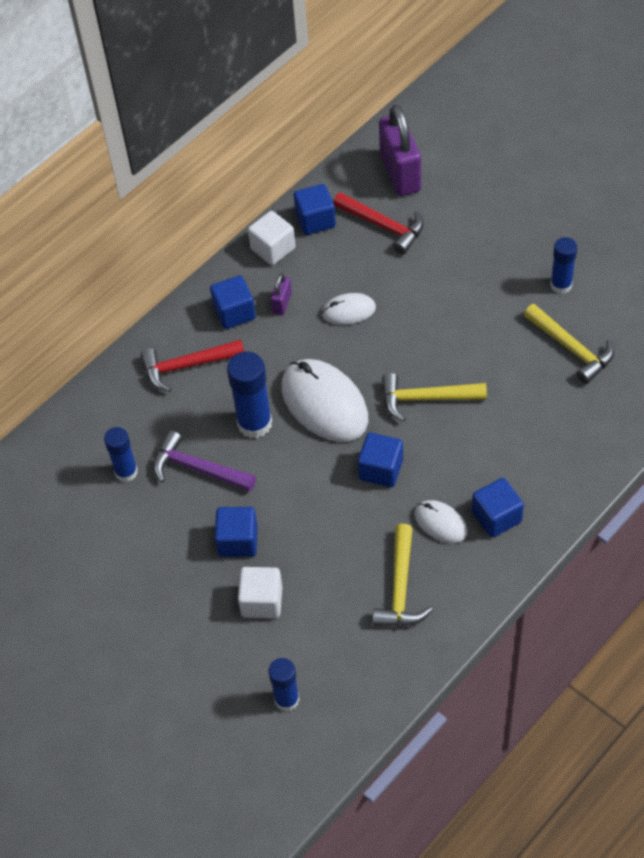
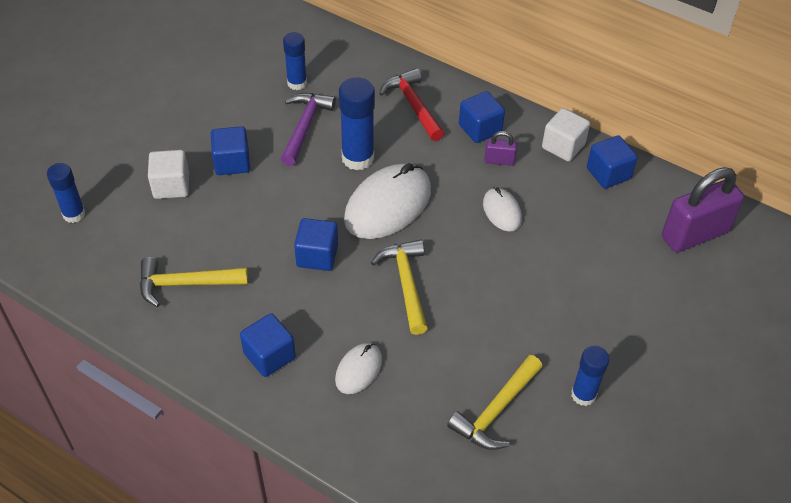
camera: 75 degrees right, 5 degrees down
red hammer [333,192,423,255] -> none
white mouse [415,500,468,543] -> white mouse moved to [335,343,382,394]

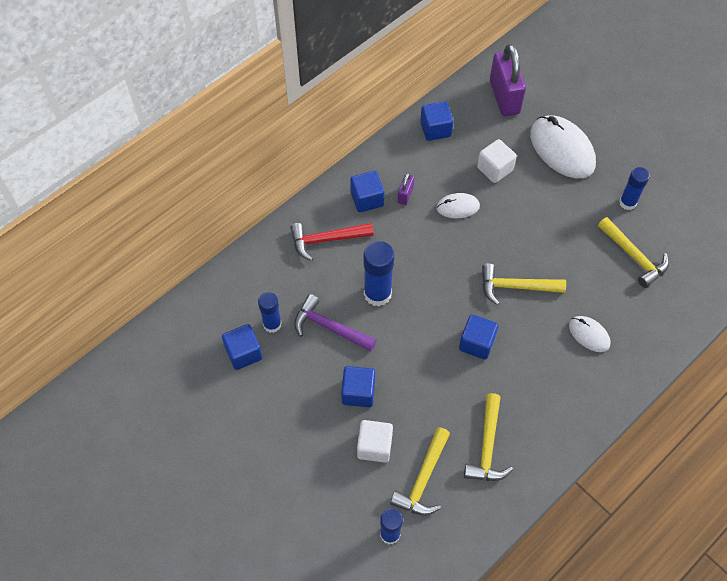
camera: 75 degrees left, 10 degrees up
blue cube [240,313,296,377] -> blue cube moved to [222,324,262,370]
white mouse [344,163,431,239] -> white mouse moved to [530,115,596,178]
white cube [542,108,590,161] -> white cube moved to [477,139,517,183]
none -> yellow hammer [390,427,450,515]

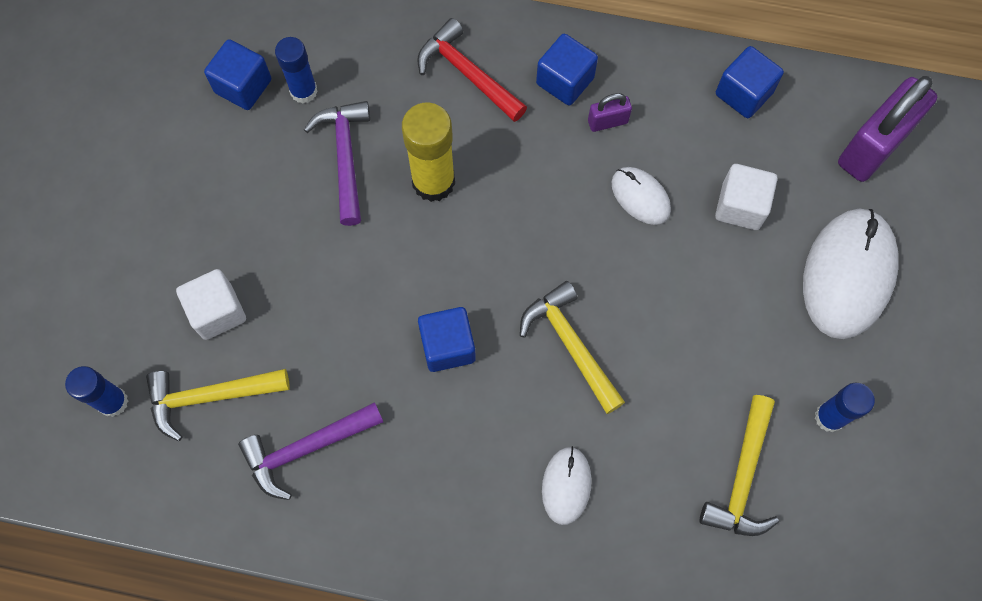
camera: 55 degrees right, 10 degrees up
blue cube [341,366,376,407] -> none
blue glue stick [363,241,394,306] -> yellow glue stick [402,103,455,202]
yellow hammer [464,393,513,481] -> purple hammer [238,402,383,500]

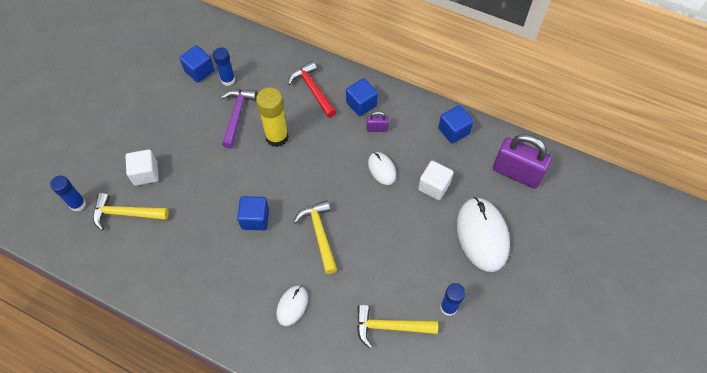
camera: 15 degrees right, 10 degrees down
purple hammer [238,402,383,500] -> none
yellow hammer [700,395,779,536] -> yellow hammer turned 60 degrees clockwise [357,305,438,349]
white mouse [803,209,899,339] -> white mouse turned 45 degrees counterclockwise [457,197,510,272]
purple padlock [838,76,937,182] -> purple padlock turned 60 degrees clockwise [493,134,552,189]

